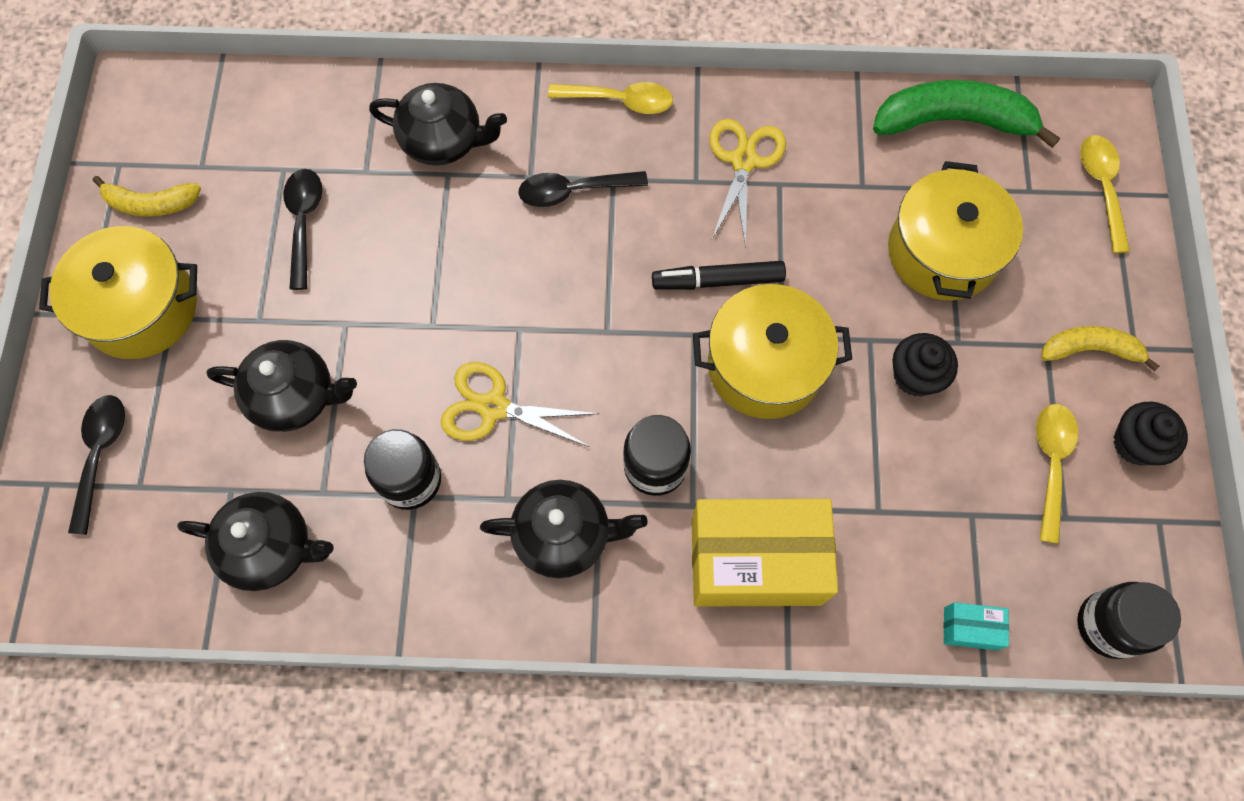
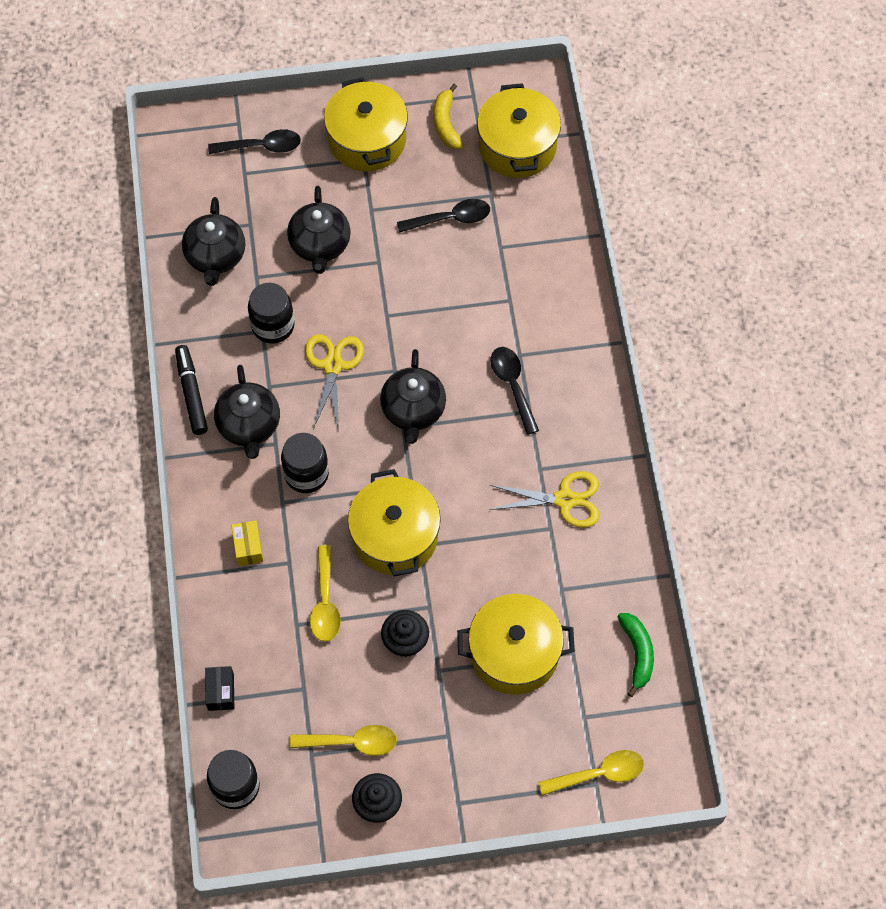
camera: 80 degrees right, 5 degrees down
black teapot [369,83,507,166] -> black teapot moved to [380,349,446,444]
yellow spoon [548,82,673,114] -> yellow spoon moved to [310,545,341,642]
black marker [652,261,786,290] -> black marker moved to [175,345,208,435]
yellow box [692,499,838,607] -> yellow box [231,521,263,566], size x0.41
green banana [873,80,1060,148] -> green banana [618,613,654,697], size x0.58
turquoise box [944,602,1009,650] -> black box [205,666,234,711]
yellow banana [1041,326,1159,371] -> none
none -> yellow pot [477,83,561,178]

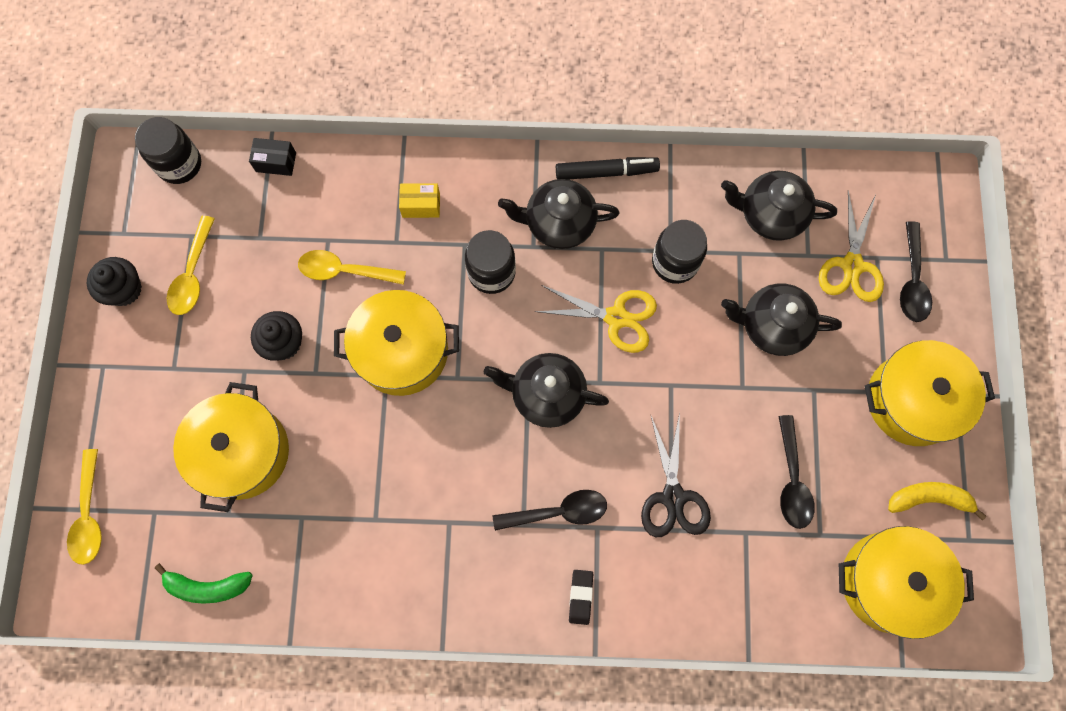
camera: 100 degrees right, 10 degrees up
yellow scissors [489,471,599,528] -> yellow scissors moved to [819,191,884,302]
none -> black eraser [569,570,593,625]
none -> black scissors [641,412,711,537]

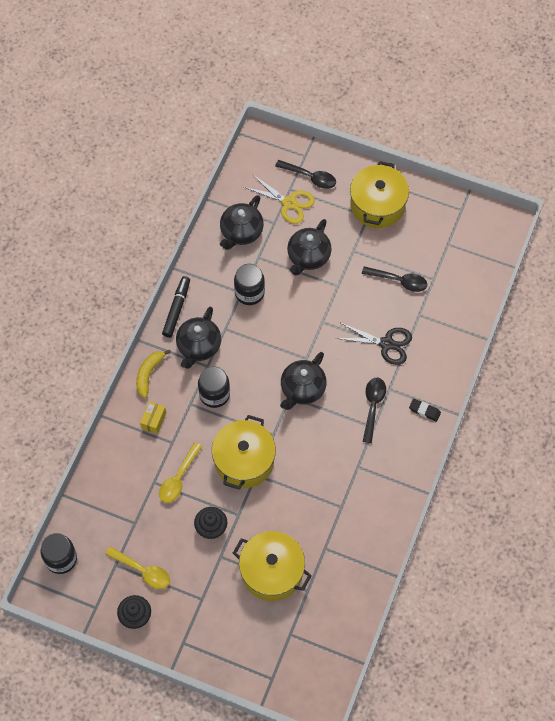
camera: 70 degrees left, 10 degrees down
yellow spoon [67,449,102,565] -> none
green banana [155,563,253,603] -> none
black box [249,138,296,176] -> none
yellow scissors [534,285,657,353] -> none
yellow pot [839,526,974,639] -> none
yellow banana [888,482,986,520] -> yellow banana moved to [136,349,171,398]

